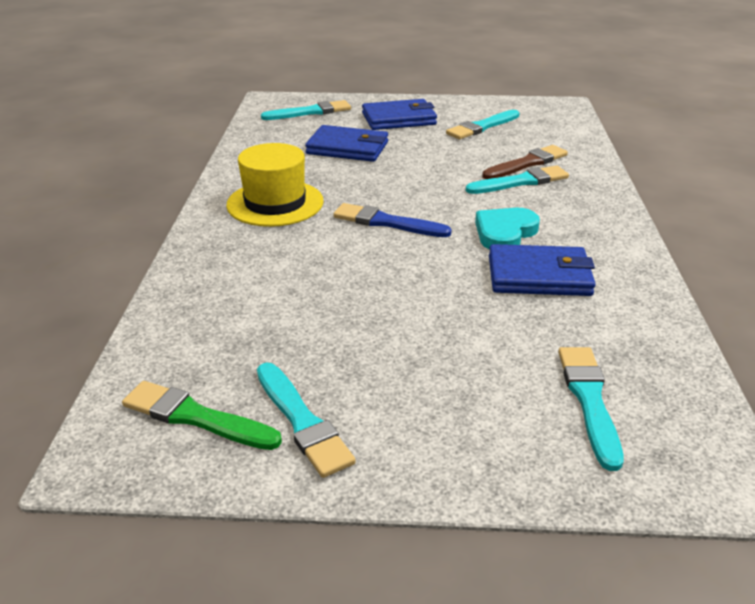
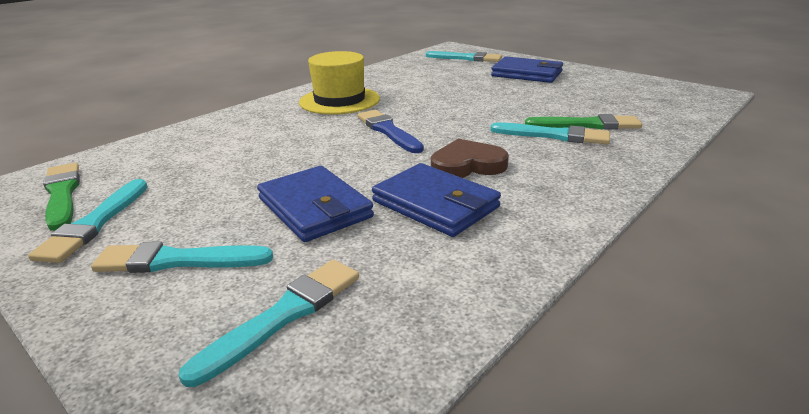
camera: 40 degrees right, 5 degrees down
blue wallet [305,125,388,162] -> blue wallet moved to [257,166,374,242]
turquoise brush [446,110,520,139] -> turquoise brush moved to [91,242,273,273]
turquoise heart [475,208,540,250] -> brown heart [431,139,509,178]
brown brush [482,145,568,179] -> green brush [525,114,642,130]

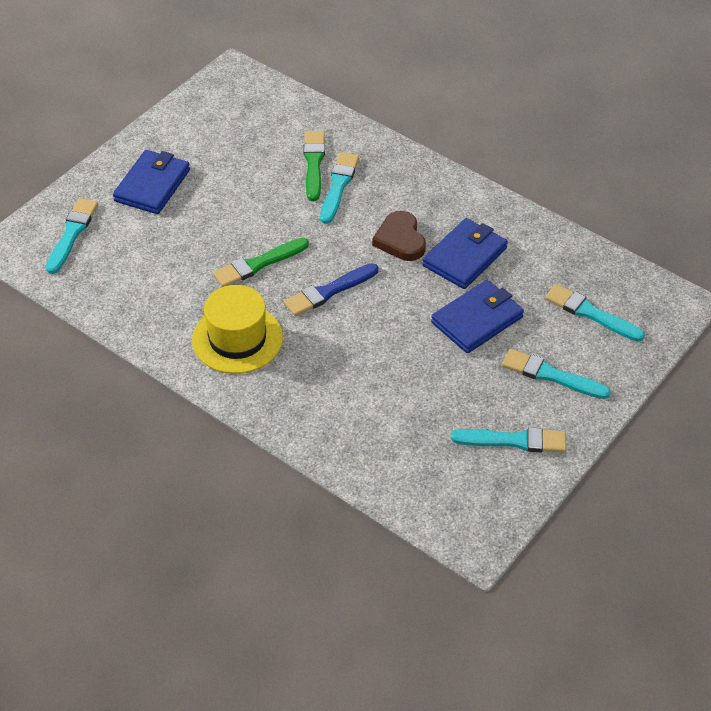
camera: 95 degrees left, 20 degrees up
green brush [43,163,80,231] -> green brush moved to [213,238,309,287]
turquoise brush [91,242,273,273] -> turquoise brush turned 120 degrees clockwise [502,349,611,399]

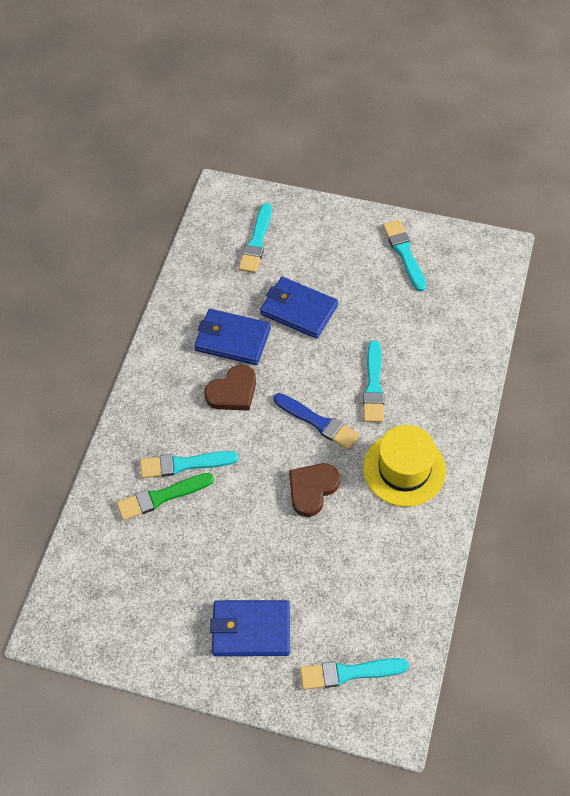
camera: 110 degrees left, 10 degrees up
green brush [213,238,309,287] -> brown heart [289,463,340,517]
turquoise brush [502,349,611,399] -> turquoise brush moved to [363,340,385,423]

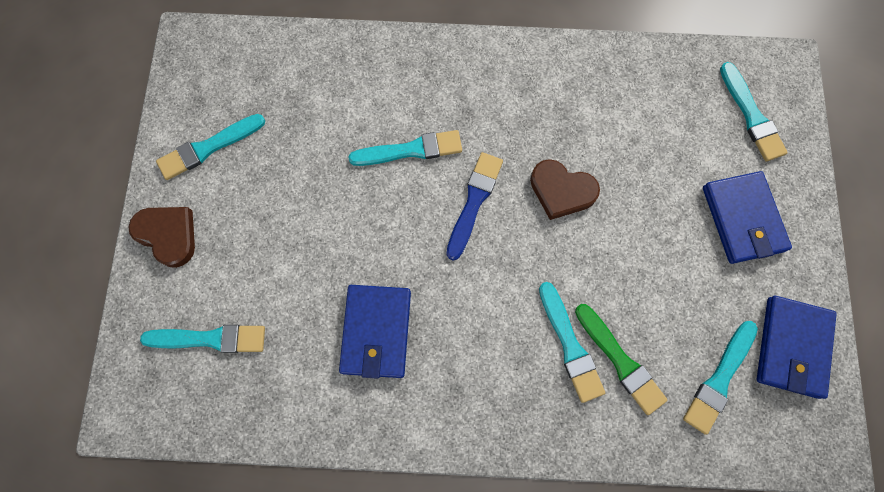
camera: 105 degrees left, 15 degrees up
brown heart [204,365,256,411] -> brown heart moved to [128,207,195,268]
blue wallet [260,277,338,339] -> blue wallet moved to [757,296,837,399]
yellow hat [363,425,446,507] -> none
none -> turquoise brush [683,321,758,435]

